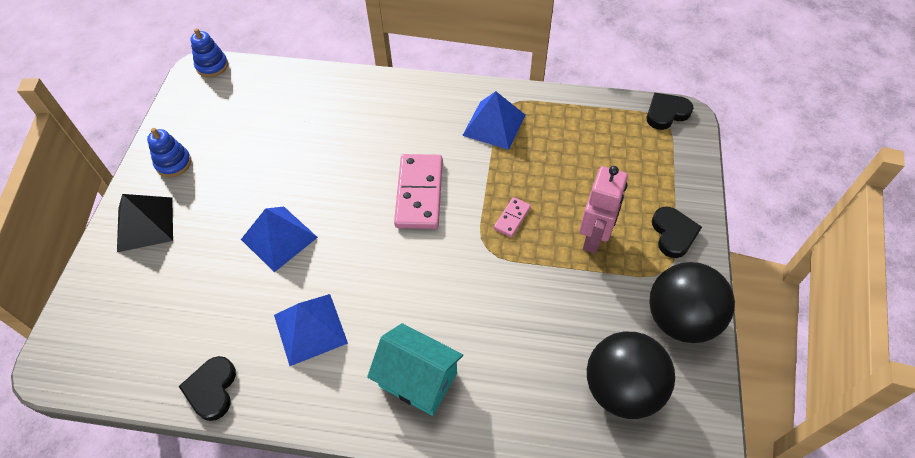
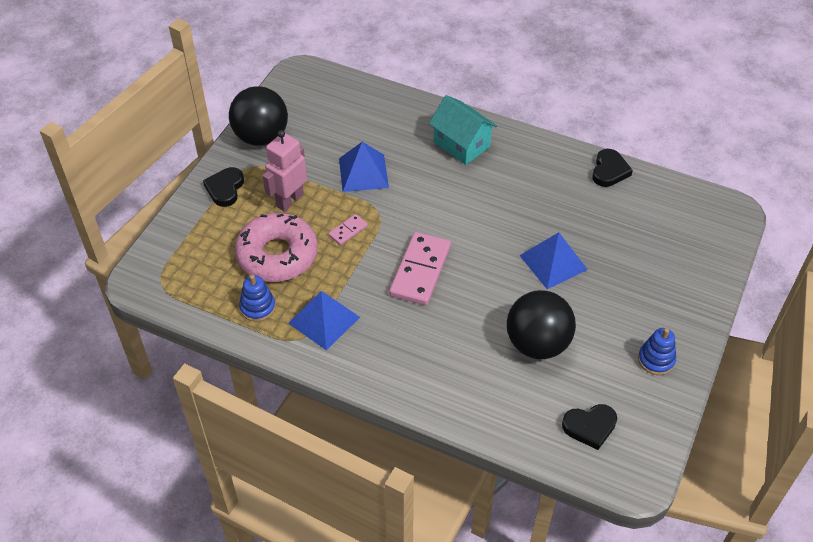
camera: 165 degrees left, 5 degrees down
black pyramid [117,194,173,252] -> none
blue stacking toy [190,28,228,77] -> blue stacking toy moved to [239,275,276,322]
blue pyramid [274,294,348,366] -> blue pyramid moved to [339,142,389,192]
black ball [587,332,675,419] -> black ball moved to [507,290,576,359]
black heart [646,92,694,130] -> black heart moved to [562,404,617,450]
none -> pink donut [235,213,318,282]

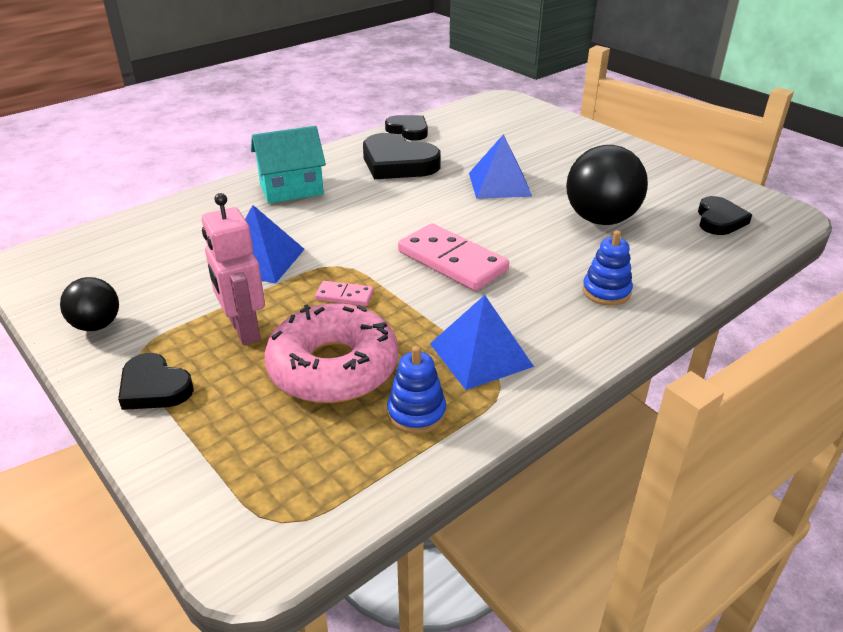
camera: 65 degrees left, 15 degrees down
black ball [229,86,288,146] -> black ball [60,277,119,331], size x0.56
pink domino [328,214,368,245] -> pink domino turned 60 degrees counterclockwise [315,281,374,306]
blue stacking toy [638,328,676,375] -> blue stacking toy moved to [582,230,633,306]
none -> black heart [363,133,441,179]

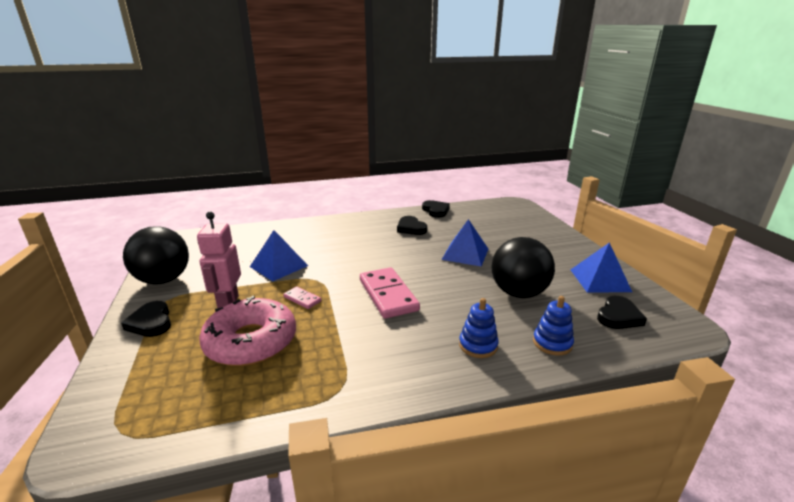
camera: 25 degrees right, 10 degrees down
black ball [60,277,119,331] -> black ball [123,226,189,284], size x1.77
turquoise house [251,126,326,204] -> none
black heart [363,133,441,179] -> black heart [397,216,427,235], size x0.62
blue stacking toy [387,346,446,434] -> blue stacking toy moved to [533,296,574,356]
blue pyramid [430,295,534,390] -> blue pyramid moved to [571,243,632,293]

